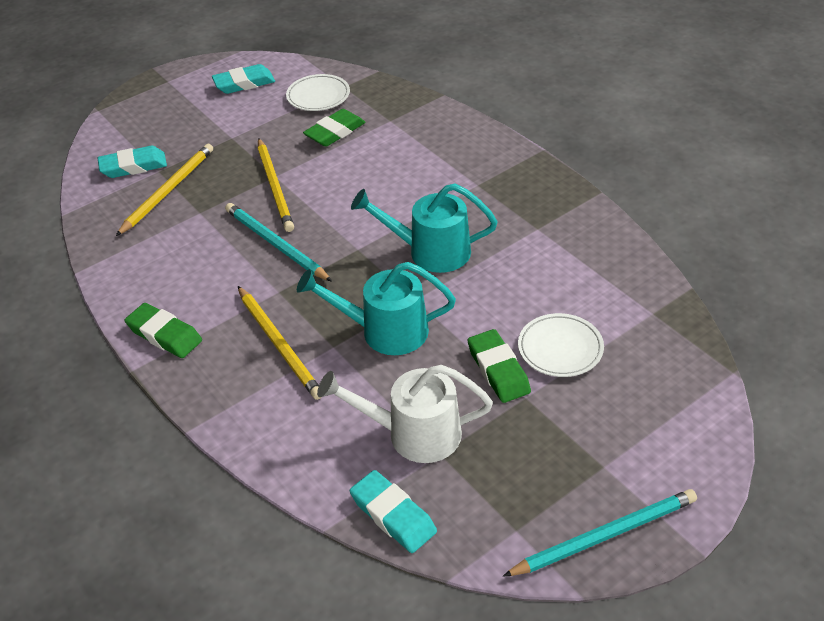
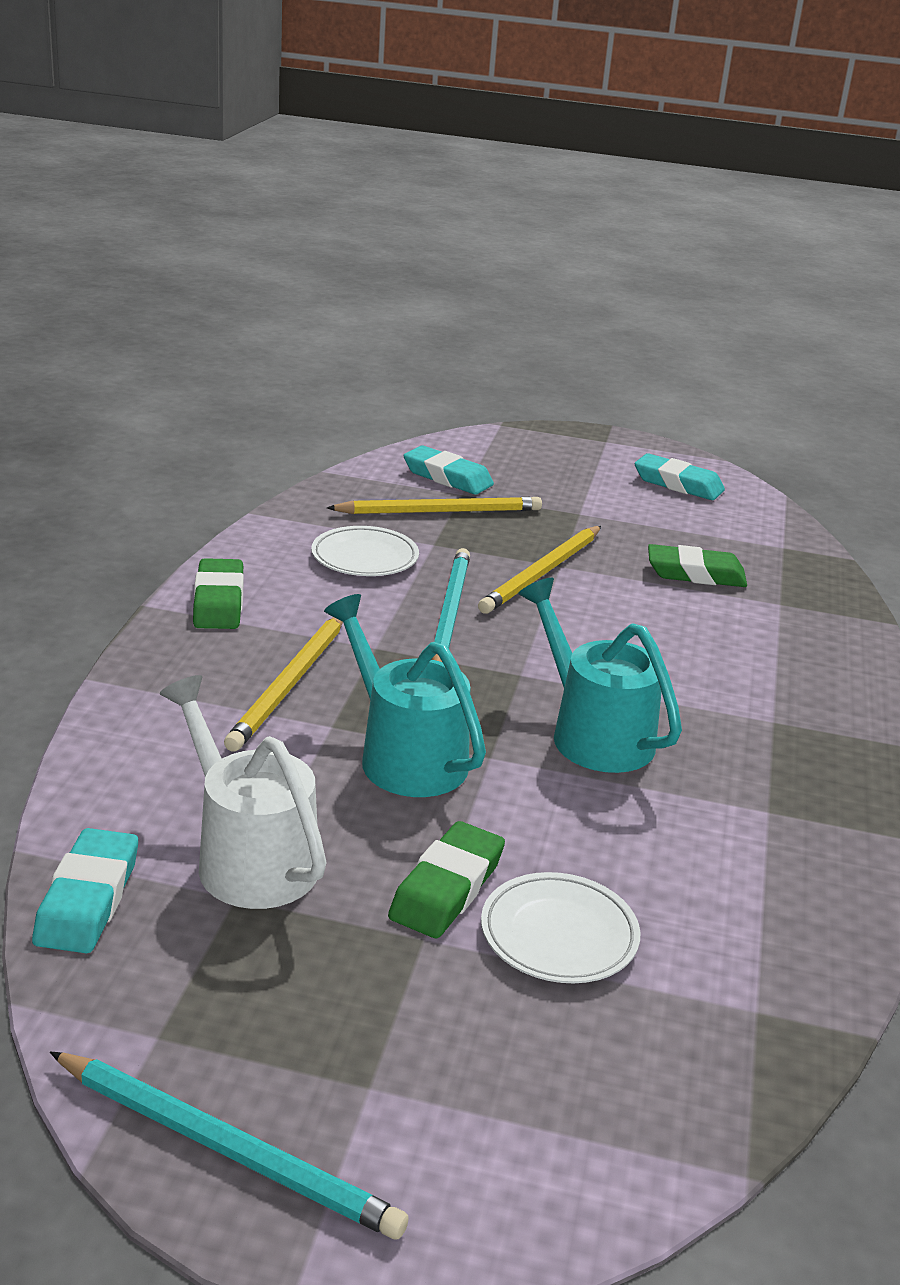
camera: 45 degrees right, 15 degrees down
white plate [286,74,350,111] -> white plate moved to [311,526,419,576]

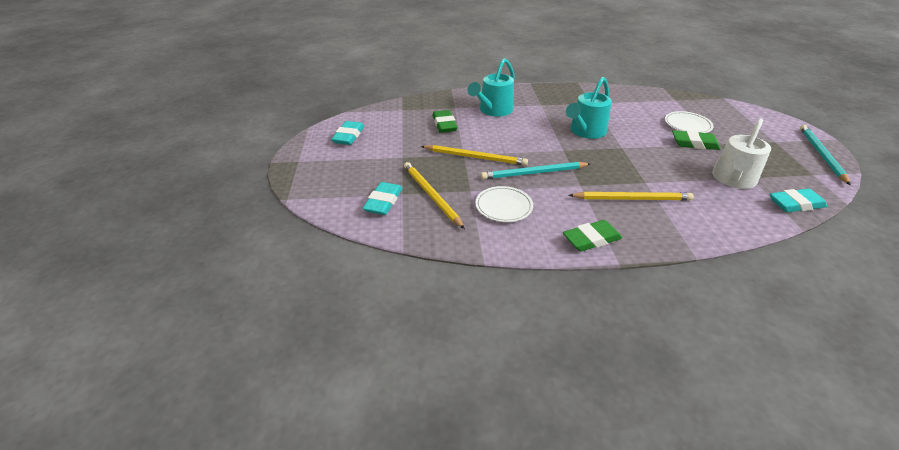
camera: 105 degrees left, 10 degrees up
turquoise watering can [324,594,486,797] -> turquoise watering can moved to [467,58,515,116]

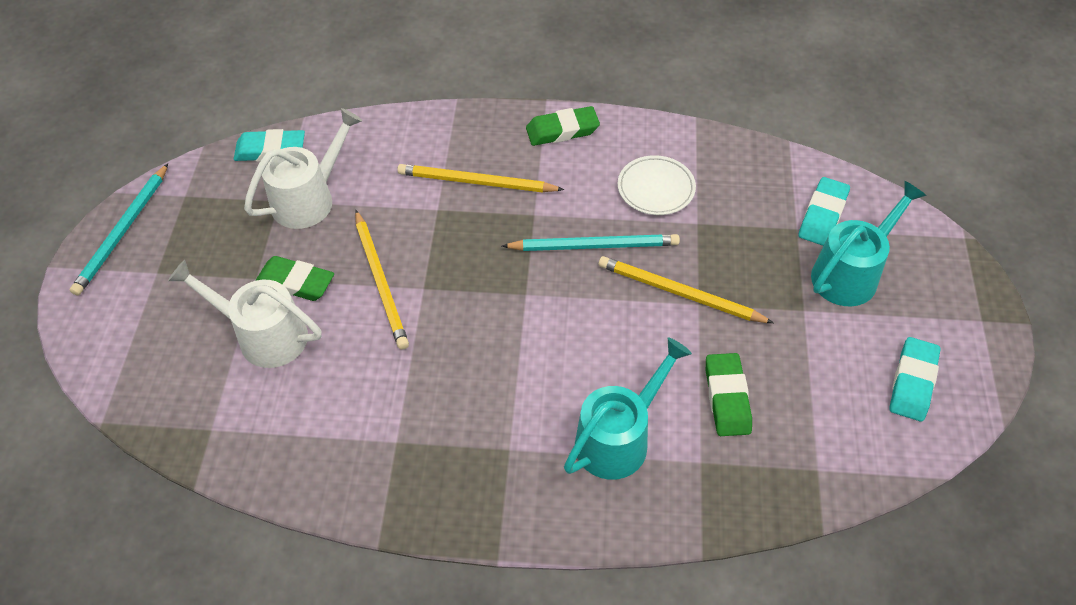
camera: 170 degrees left, 15 degrees up
yellow pencil [404,162,465,229] -> yellow pencil moved to [355,210,409,350]
turquoise watering can [566,77,612,139] -> turquoise watering can moved to [811,181,927,306]
white plate [665,111,713,133] -> white watering can [168,260,321,368]

